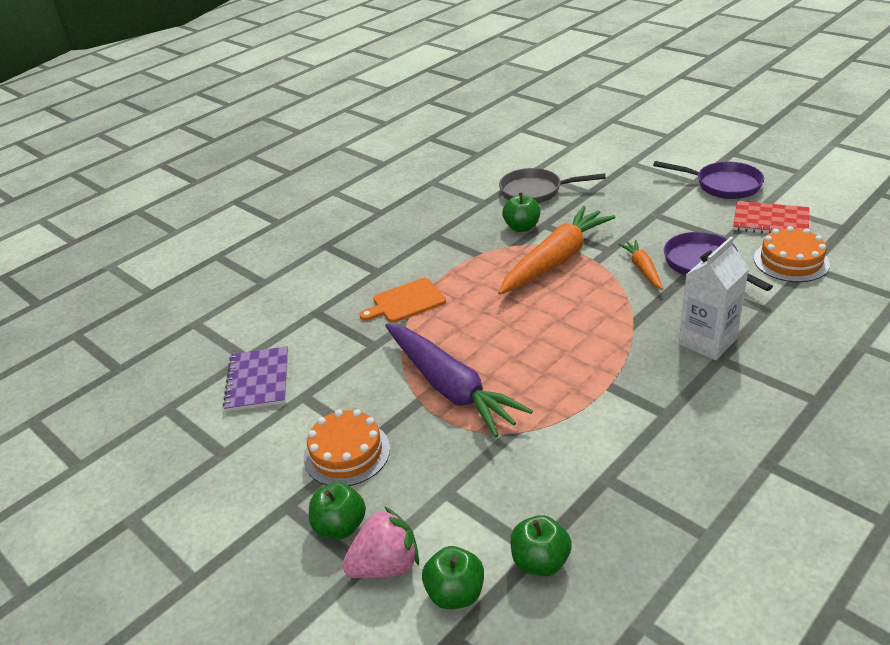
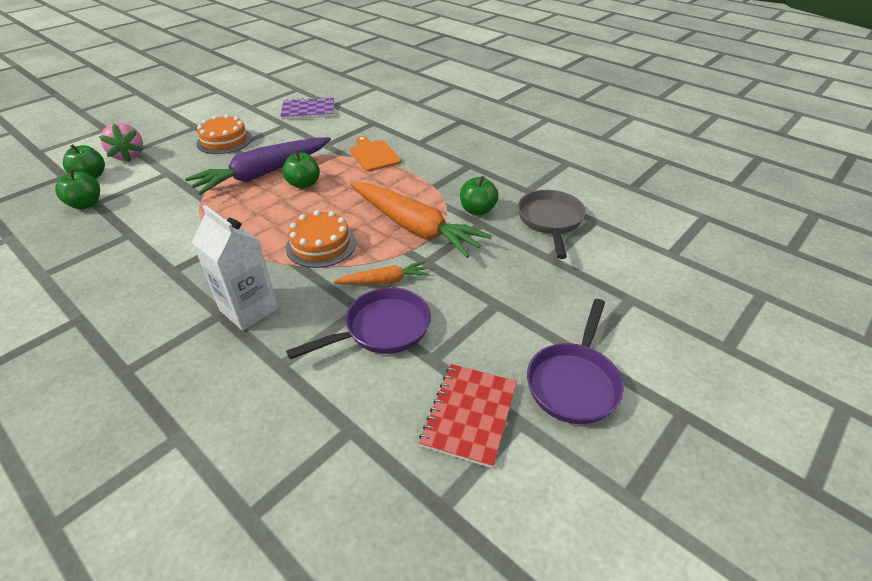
camera: 85 degrees right, 5 degrees up
green apple [309,482,366,539] -> green apple moved to [282,150,320,189]
orange cake [754,226,830,282] -> orange cake moved to [286,210,356,268]

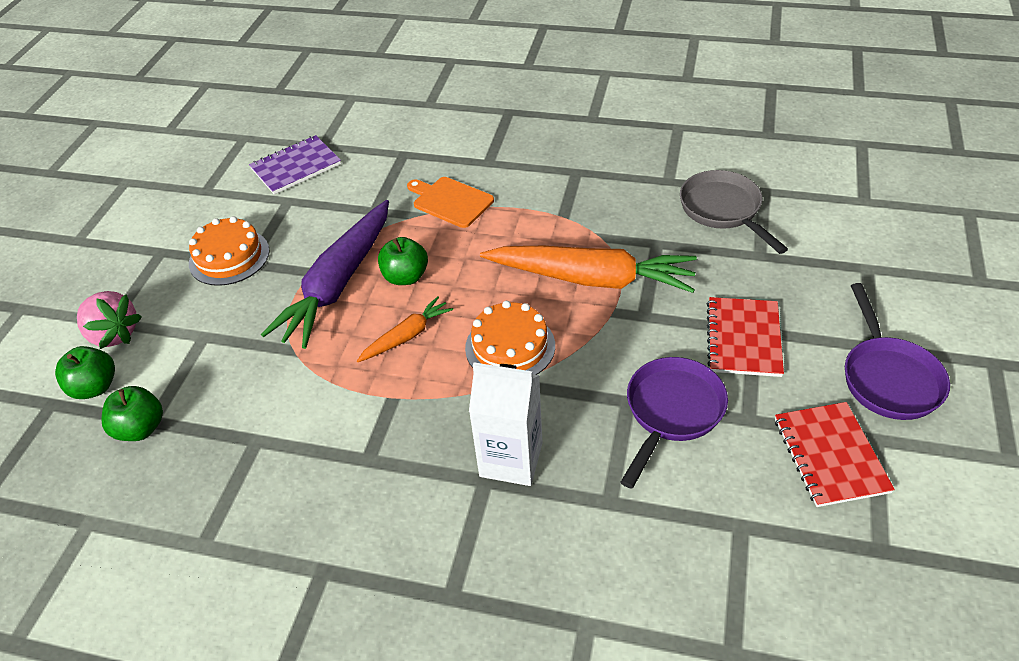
camera: 25 degrees left, 5 degrees up
orange carrot [333,261,429,285] -> orange carrot moved to [357,296,453,362]
green apple [460,176,499,215] -> none
none -> red notebook [707,297,784,377]

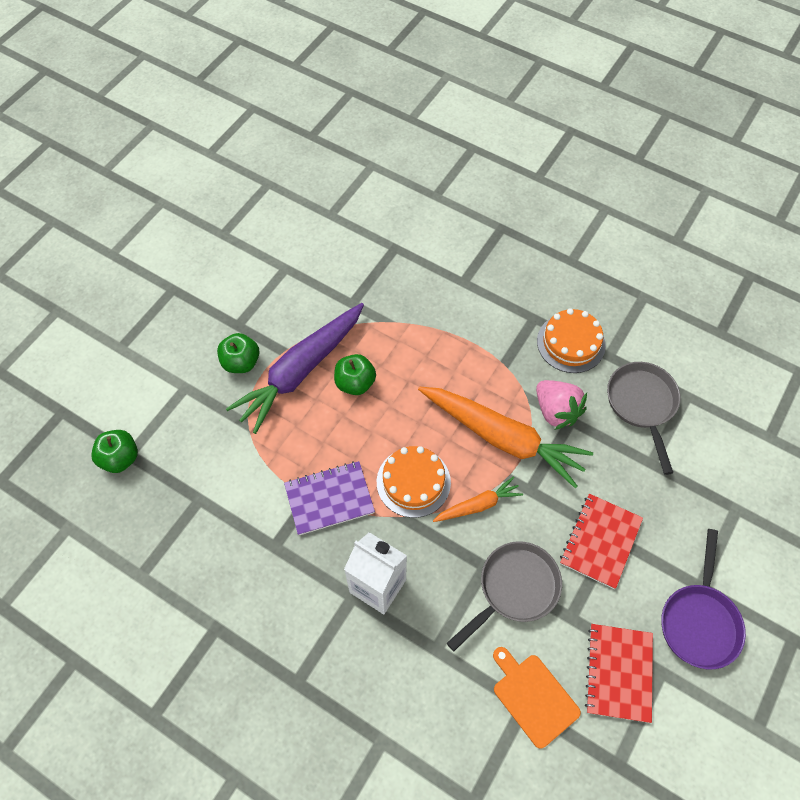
camera: 15 degrees right, 15 degrees up
green apple [55,346,115,399] -> green apple moved to [217,333,259,373]
pink strawberry [77,291,142,349] -> pink strawberry moved to [536,380,587,430]
orange cake [189,216,270,286] -> orange cake moved to [537,308,606,373]
purple notebook [249,135,341,194] -> purple notebook moved to [284,461,375,535]
orange carrot [357,296,453,362] -> orange carrot moved to [433,476,523,522]
orange cutting board [407,177,494,228] -> orange cutting board moved to [493,647,581,749]
purple pan [620,357,728,489] -> grey pan [447,541,562,651]

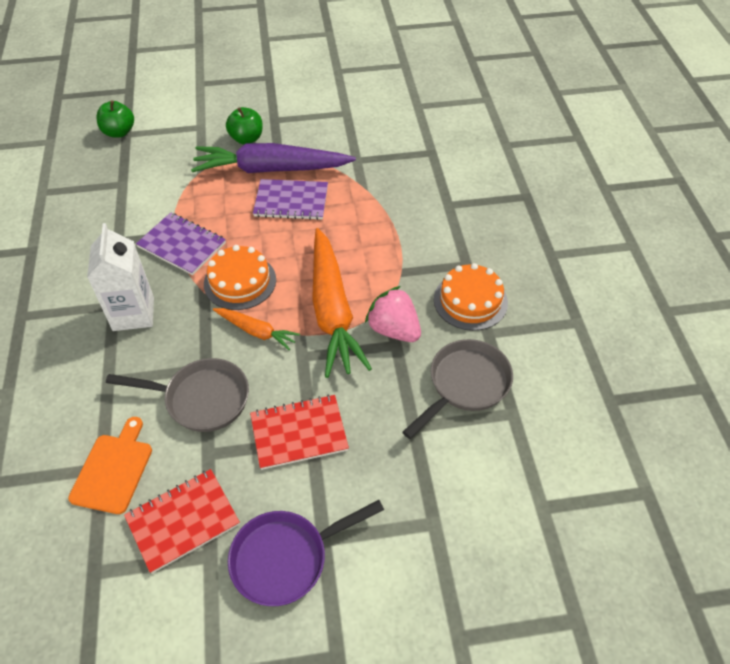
camera: 50 degrees right, 10 degrees down
green apple [334,354,376,395] -> purple notebook [253,179,328,220]
pink strawberry [536,380,587,430] -> pink strawberry turned 120 degrees clockwise [365,286,421,342]

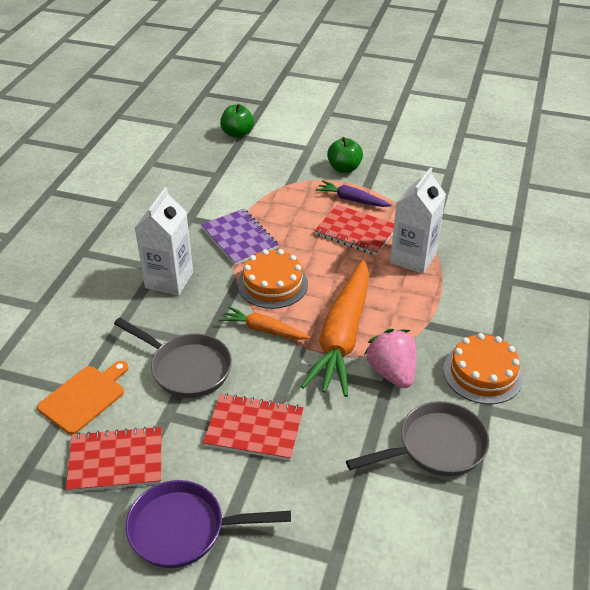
camera: 25 degrees right, 10 degrees down
purple carrot [191,143,356,173] -> purple carrot [316,180,392,207], size x0.49
orange carrot [213,308,300,350] -> orange carrot turned 150 degrees clockwise [220,306,311,340]
purple notebook [253,179,328,220] -> red notebook [314,205,394,255]
none -> white carton [390,167,446,274]

